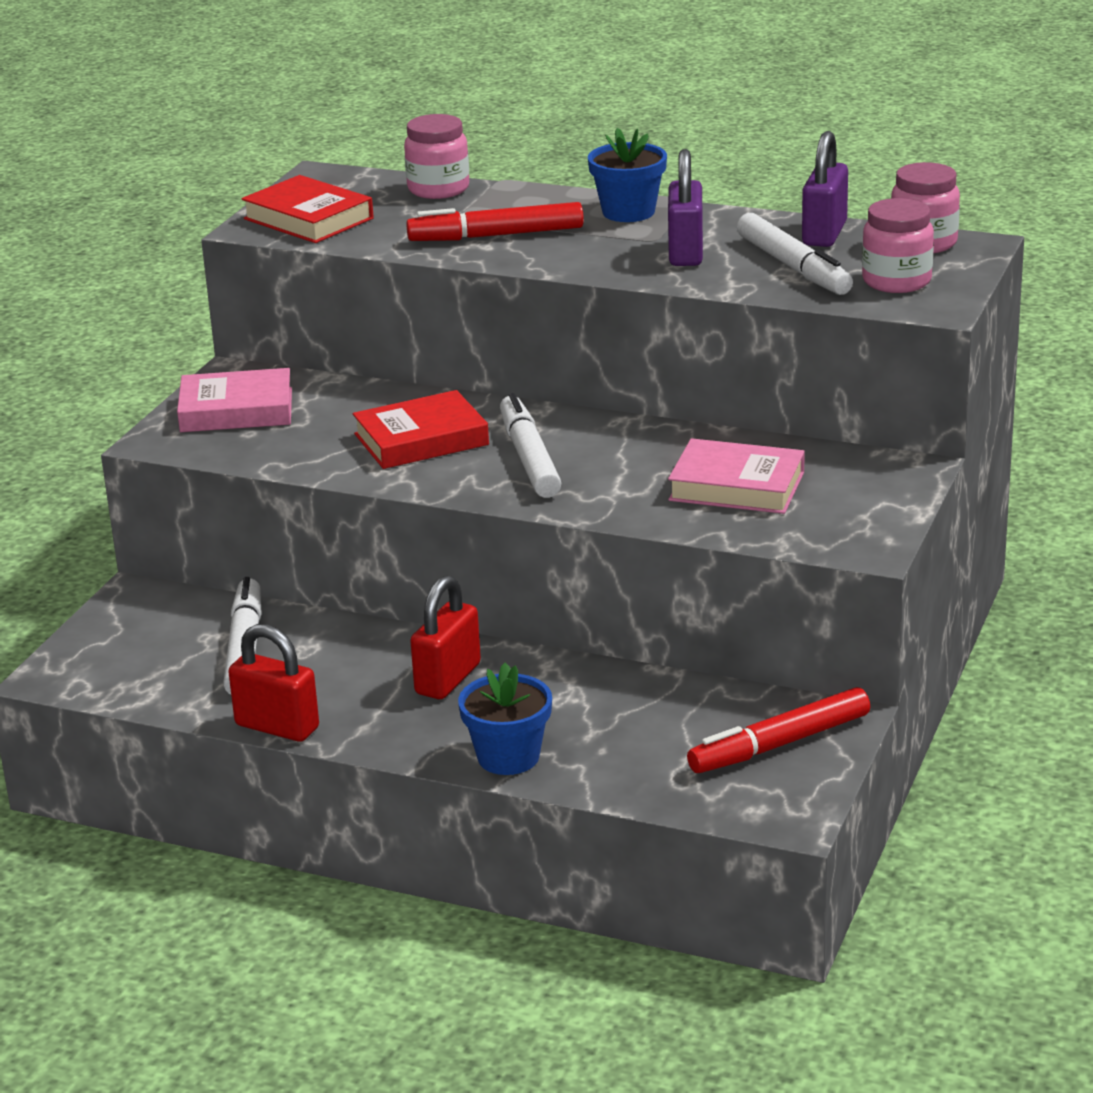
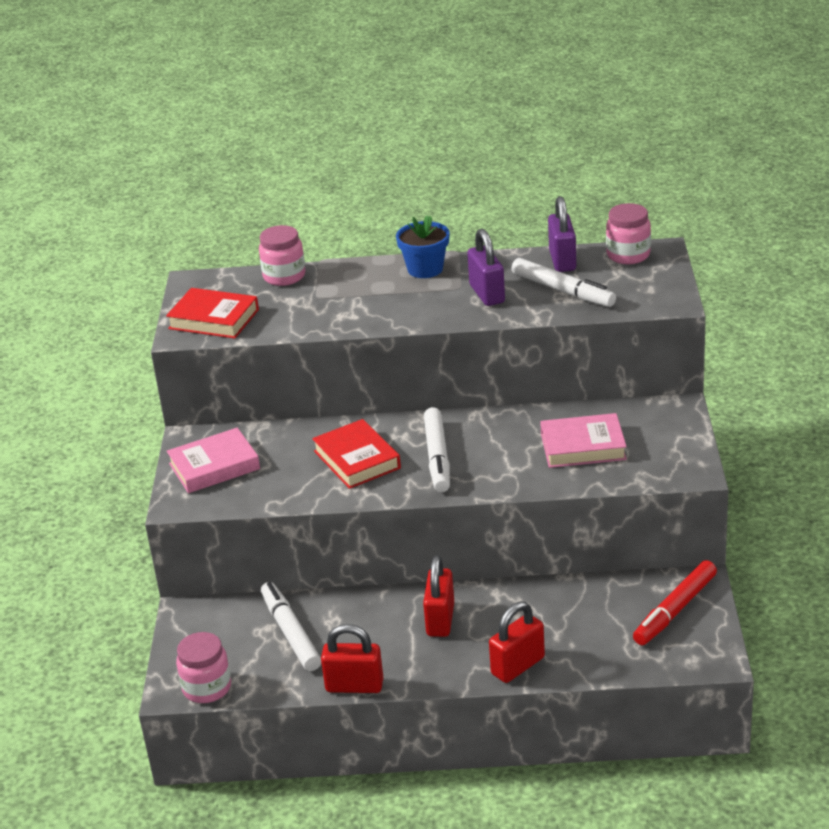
camera: 20 degrees left, 5 degrees up
red book [353,390,489,469] -> red book turned 75 degrees counterclockwise [312,419,401,489]
red marker [406,202,584,241] -> none
blue flower pot [458,663,552,775] -> red padlock [489,602,545,683]
white marker [500,393,561,498] -> white marker turned 150 degrees counterclockwise [424,407,450,492]
pink jar [862,198,934,293] -> pink jar moved to [176,632,231,703]

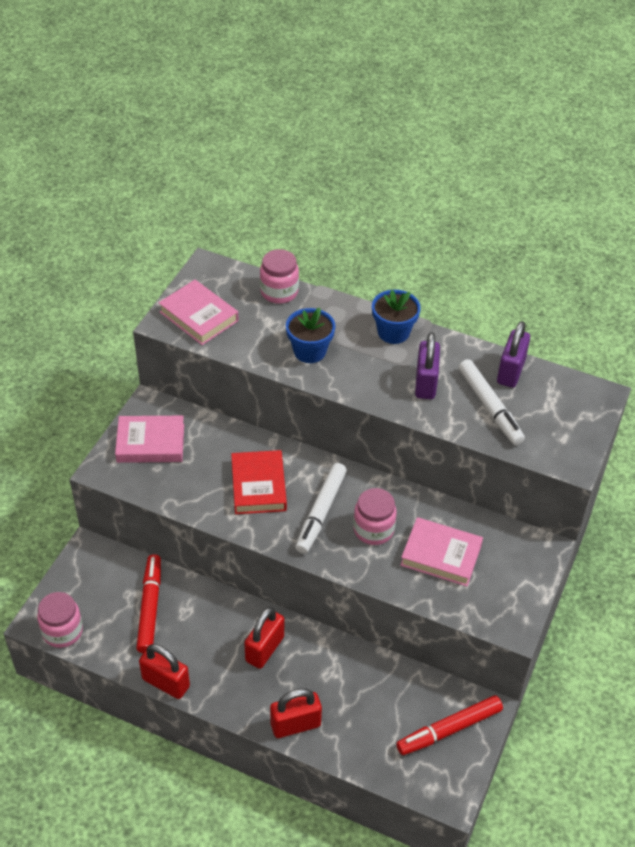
camera: 20 degrees right, 15 degrees up
red book [166,288,259,339] -> pink book [159,280,238,345]
white marker [261,582,321,671] -> red marker [136,554,161,653]
pink jar [606,203,651,264] -> pink jar moved to [353,488,397,545]
none -> blue flower pot [286,308,335,363]

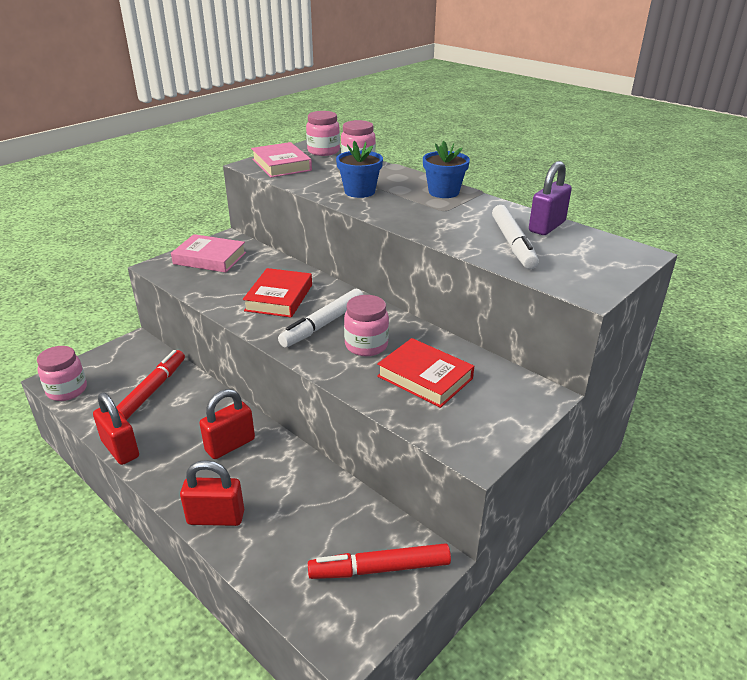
camera: 20 degrees right, 15 degrees down
pink book [400,517,483,586] -> red book [377,338,474,408]
purple padlock [415,332,440,399] -> none
none -> pink jar [306,111,340,156]

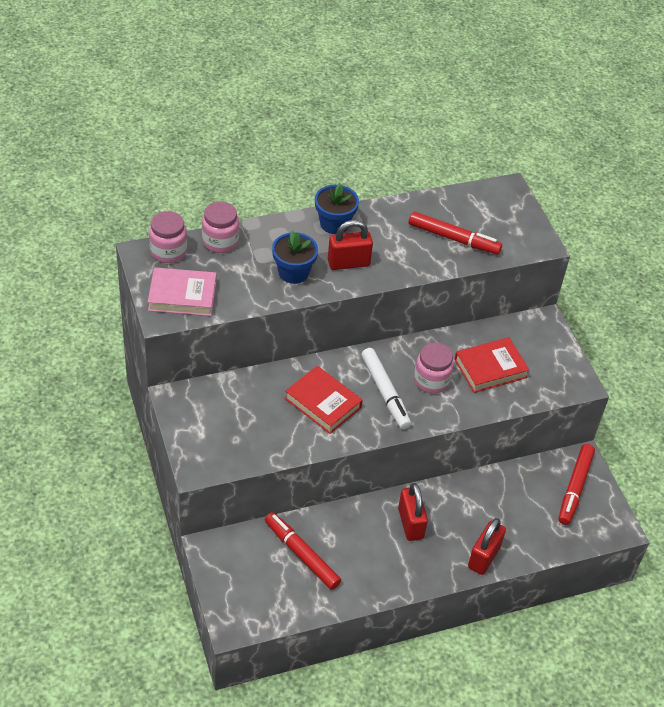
camera: 65 degrees left, 15 degrees up
pink jar [37,346,87,401] -> none
red padlock [93,392,139,465] -> red padlock moved to [328,220,373,270]
pink book [171,234,246,273] -> none
white marker [492,205,539,269] -> red marker [409,212,502,254]
purple padlock [529,161,572,235] -> none

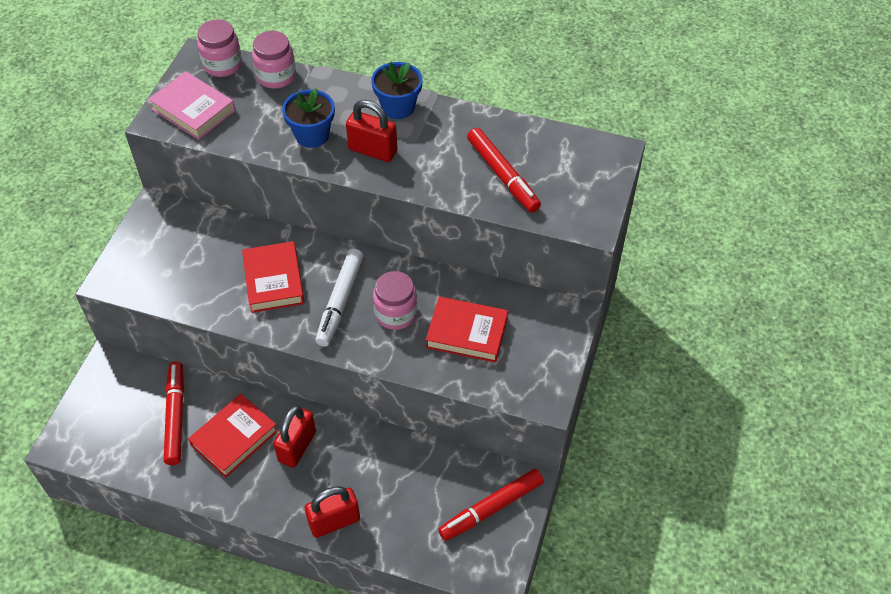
camera: 40 degrees right, 5 degrees up
none -> red book [188,394,278,478]

